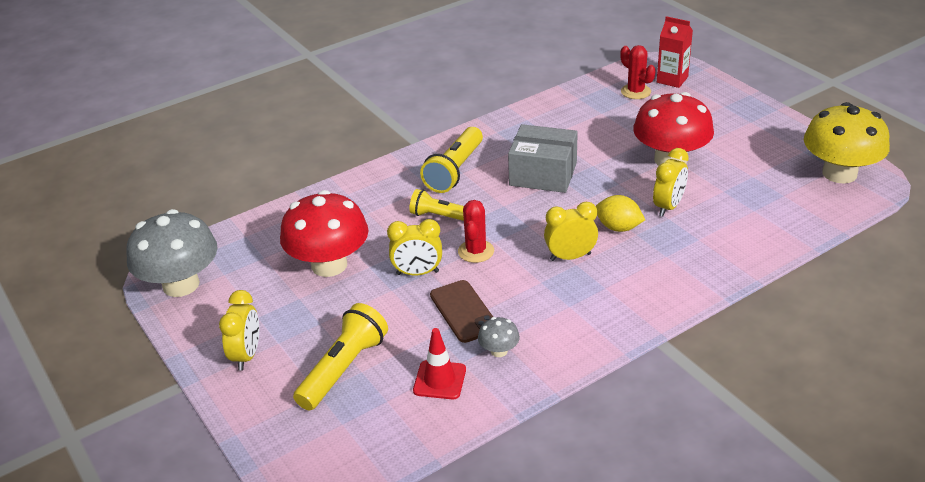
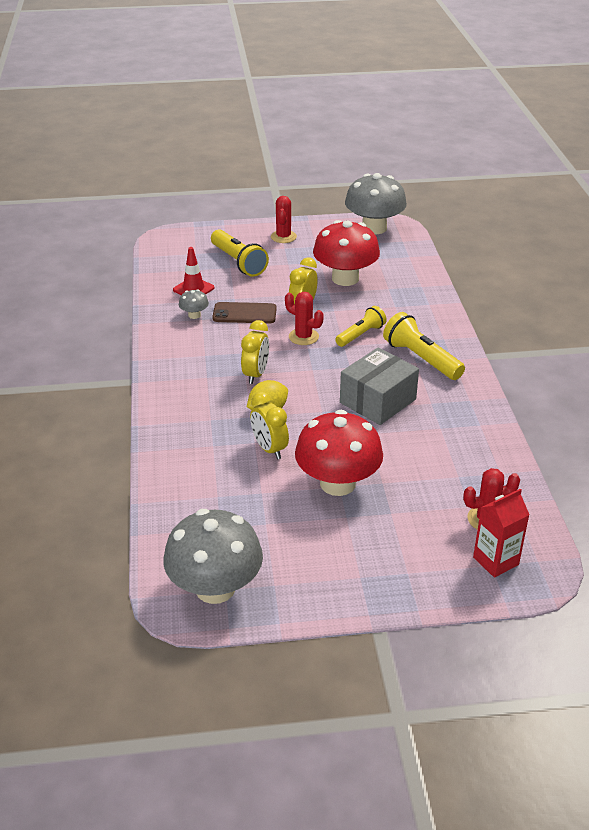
camera: 115 degrees right, 0 degrees up
yellow clock [219,290,259,371] -> red cactus [271,196,297,243]
yellow mushroom [804,102,890,184] -> grey mushroom [164,509,263,604]

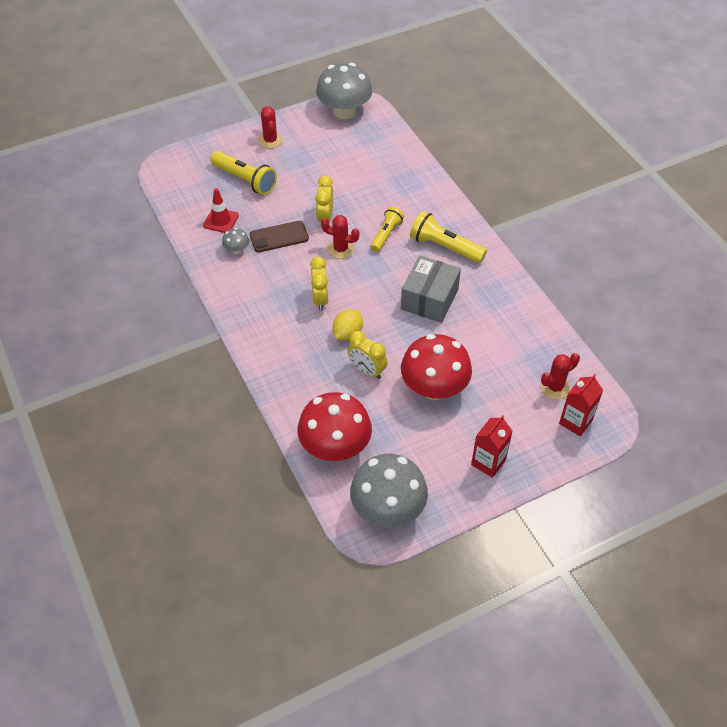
camera: 20 degrees left, 15 degrees up
red mushroom [313,220,380,286] -> red mushroom moved to [298,392,372,461]
none -> red carton [471,415,513,478]

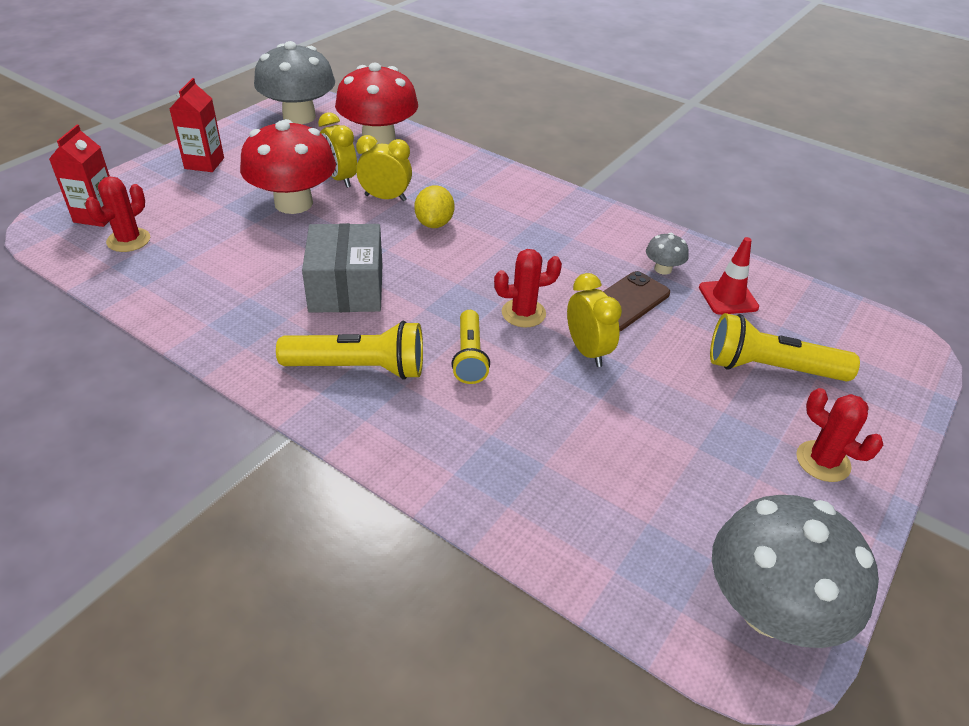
camera: 150 degrees right, 10 degrees down
yellow clock [310,257,328,311] -> yellow clock moved to [318,112,357,188]

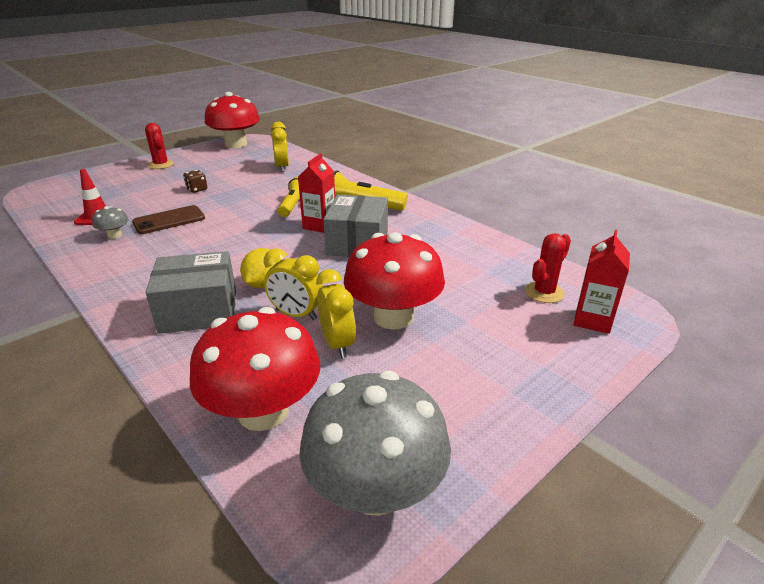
camera: 165 degrees left, 10 degrees down
red carton [169,78,224,172] -> red carton moved to [298,153,335,233]
red cactus [494,249,562,327] -> none
yellow clock [567,273,622,367] -> yellow clock moved to [271,122,289,172]
yellow flashlight [710,313,860,381] -> none
grey mushroom [712,495,879,648] -> red mushroom [205,92,260,148]
none -> grey box [146,251,236,334]
none -> brown dice [183,170,207,193]

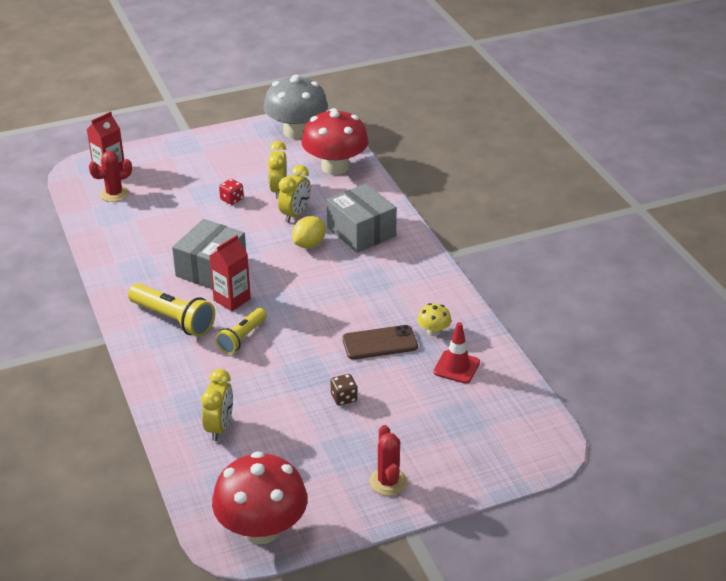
camera: 160 degrees left, 5 degrees up
grey mushroom [92,206,129,239] -> yellow mushroom [417,303,451,336]
grey box [146,251,236,334] -> grey box turned 45 degrees clockwise [327,183,397,253]
yellow clock [264,249,323,320] -> yellow clock turned 75 degrees clockwise [278,165,311,223]
red mushroom [344,232,445,330] -> red dice [219,179,244,205]

